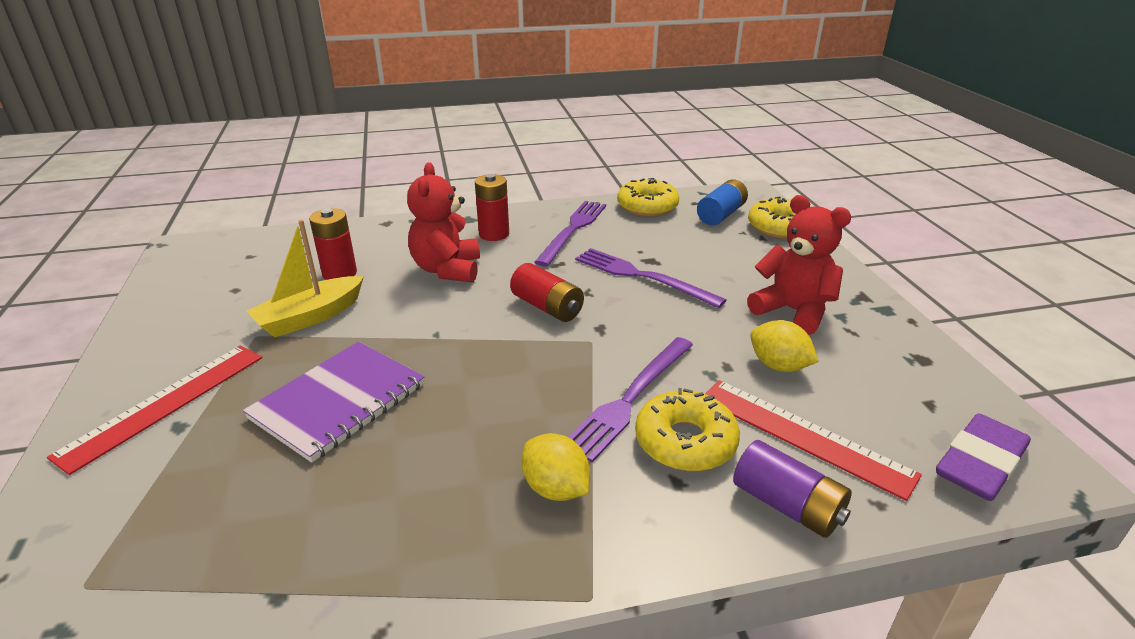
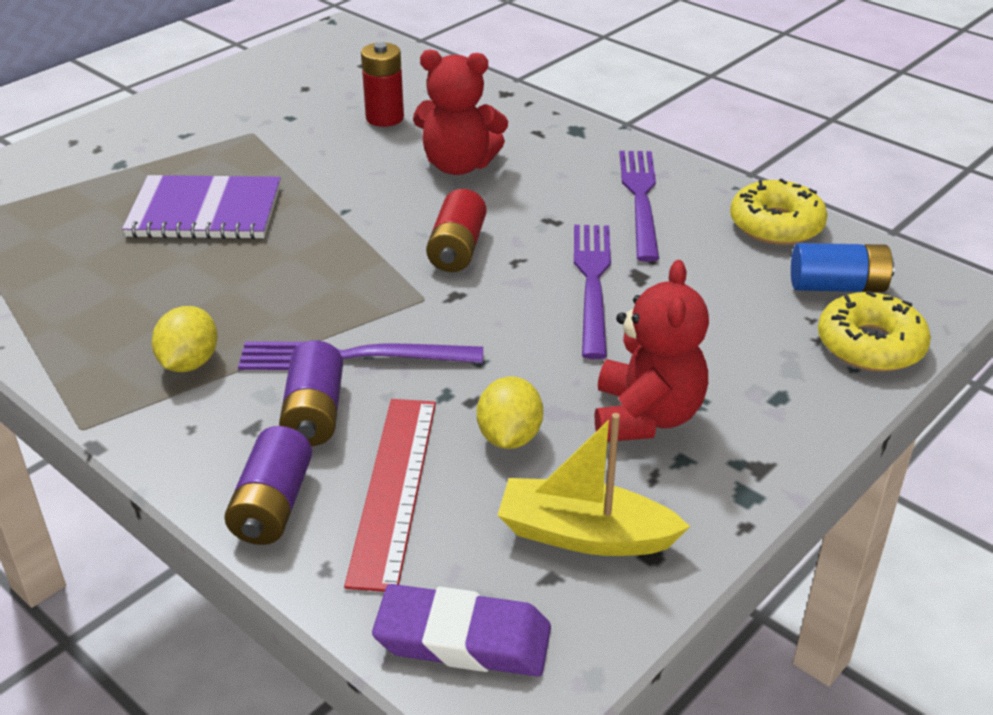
camera: 55 degrees right, 5 degrees up
red ruler [47,346,262,475] -> none
yellow boat [246,219,364,337] -> yellow boat moved to [497,413,690,556]
red teddy bear [407,163,480,283] -> red teddy bear turned 135 degrees counterclockwise [413,50,508,175]
red battery [475,174,509,241] -> none
purple fork [534,201,606,266] -> purple fork turned 75 degrees counterclockwise [619,151,659,262]
yellow donut [635,388,740,471] -> purple battery [279,340,343,446]

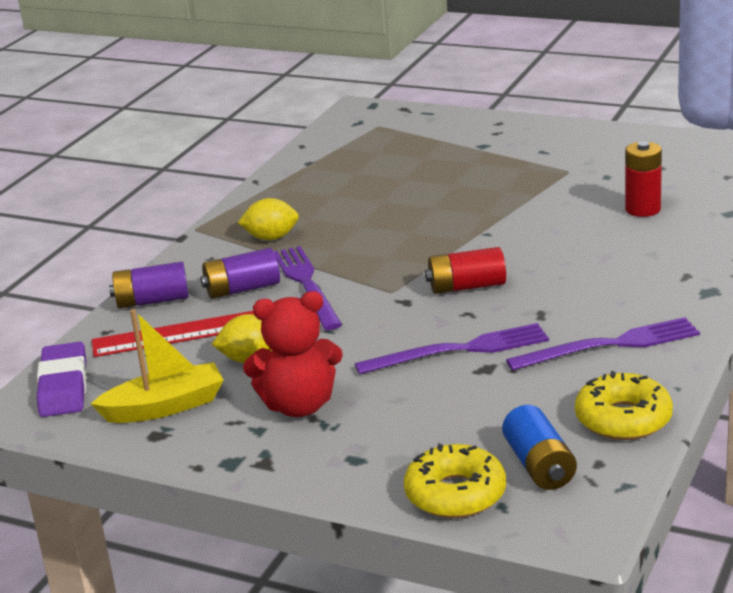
camera: 75 degrees right, 10 degrees down
purple notebook [122,175,281,239] -> none
red teddy bear [413,50,508,175] -> none
yellow boat [497,413,690,556] -> yellow boat turned 75 degrees clockwise [91,309,224,423]

